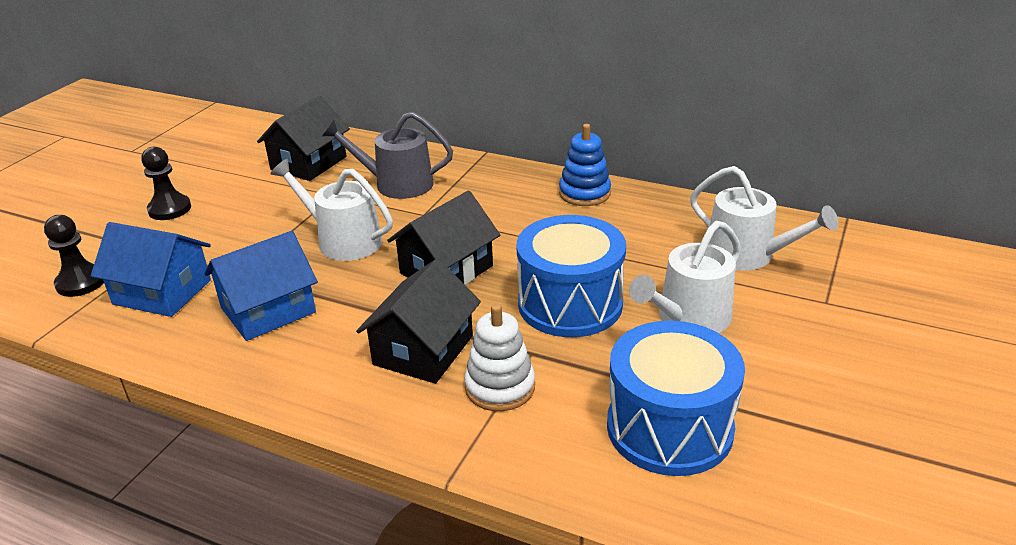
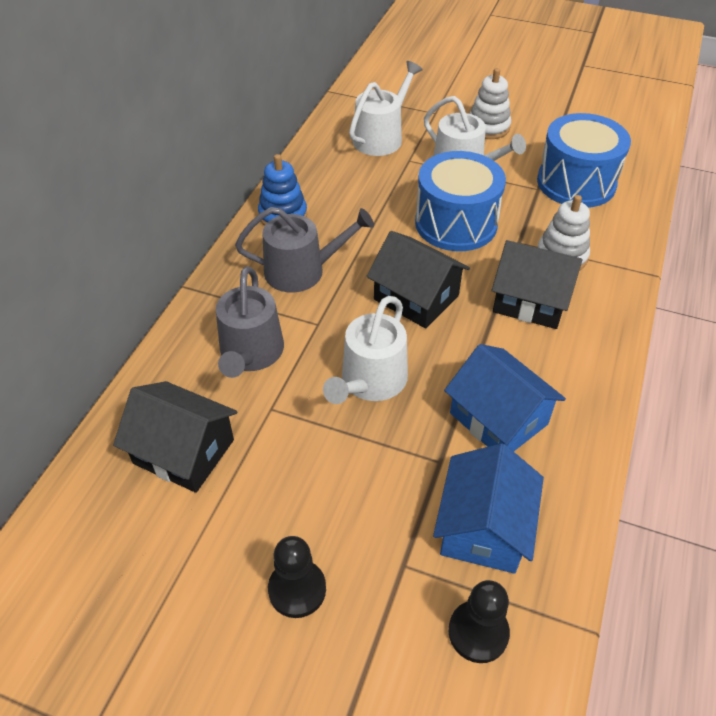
camera: 95 degrees left, 15 degrees up
none -> grey watering can [235,207,374,293]
none -> white stacking toy [469,68,511,139]

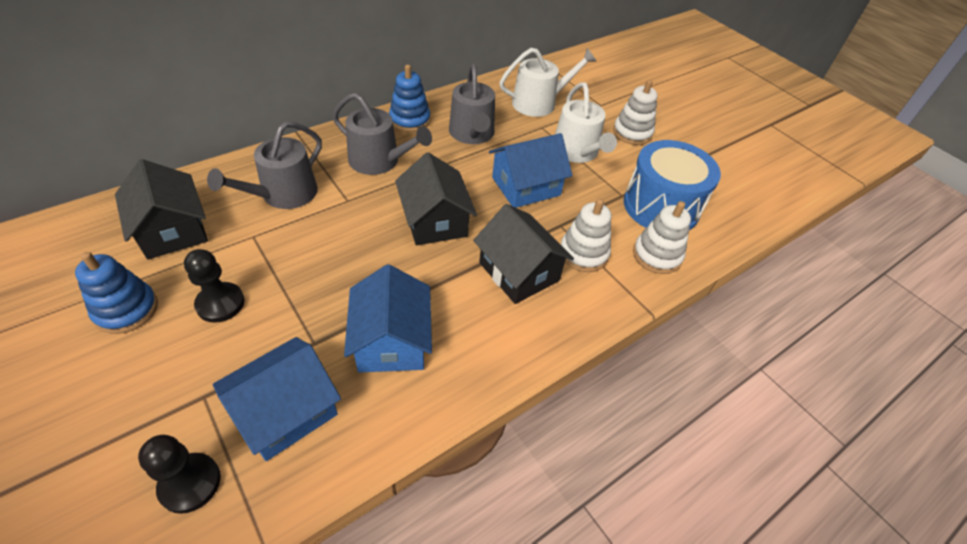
camera: 30 degrees right, 0 degrees up
black pawn [268,536,326,618] -> black pawn moved to [184,249,245,323]
white watering can [323,296,408,404] -> none
blue drum [415,151,506,251] -> blue house [489,133,573,208]
none -> blue stacking toy [75,252,158,334]
none -> grey watering can [449,64,495,144]
none -> white stacking toy [633,201,691,274]

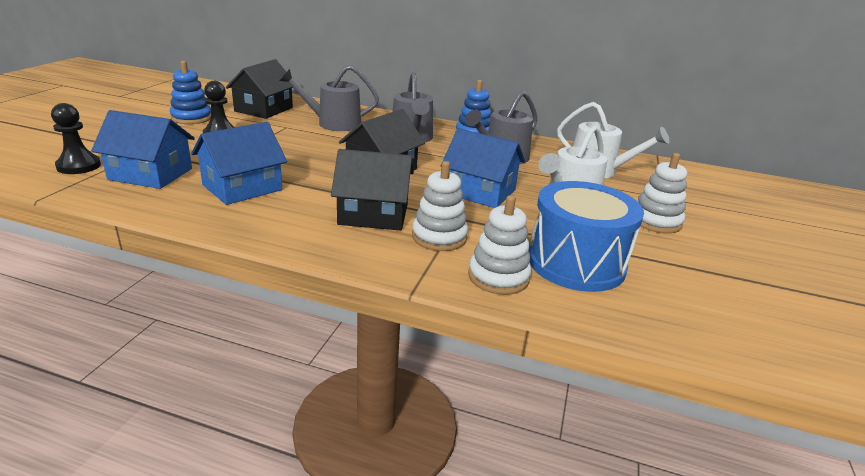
camera: 55 degrees right, 20 degrees down
black house [473,204,574,304] -> black house turned 75 degrees clockwise [331,149,414,231]

